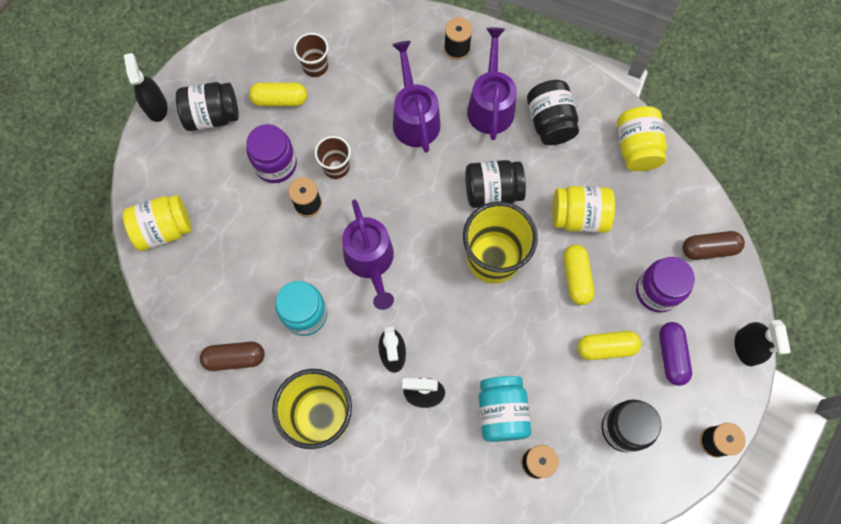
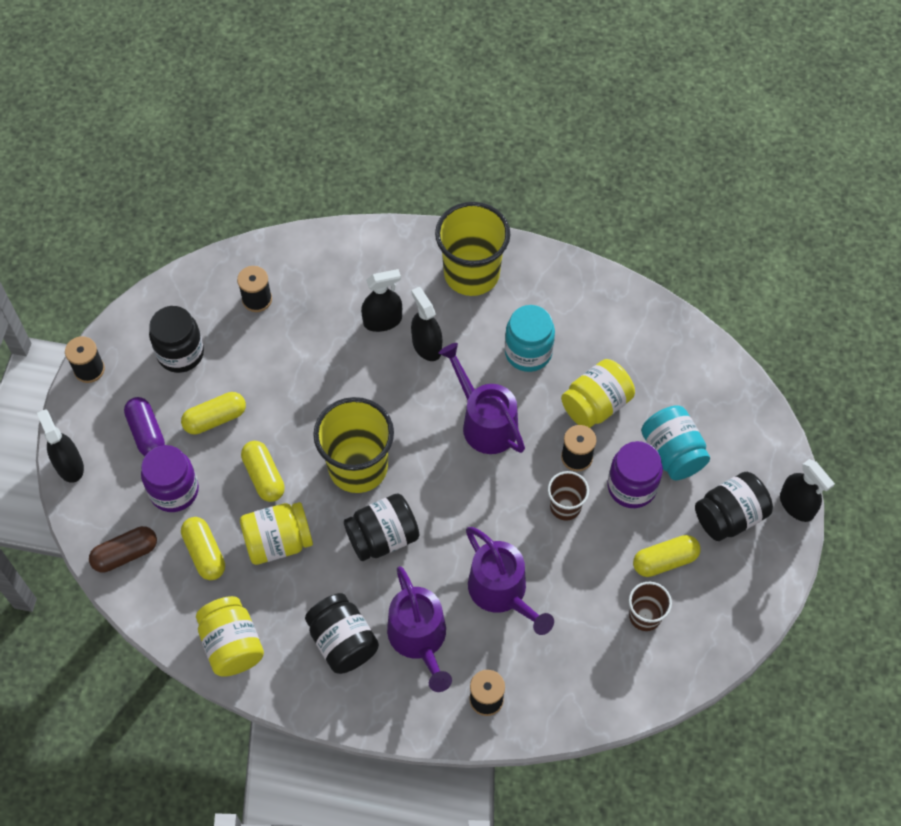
camera: 160 degrees right, 10 degrees down
yellow jar [122,195,192,251] -> yellow jar moved to [561,359,635,428]
brown capsule [200,342,265,371] -> none
turquoise jar [479,376,531,442] -> turquoise jar moved to [641,405,710,480]
none -> yellow capsule [181,517,225,580]

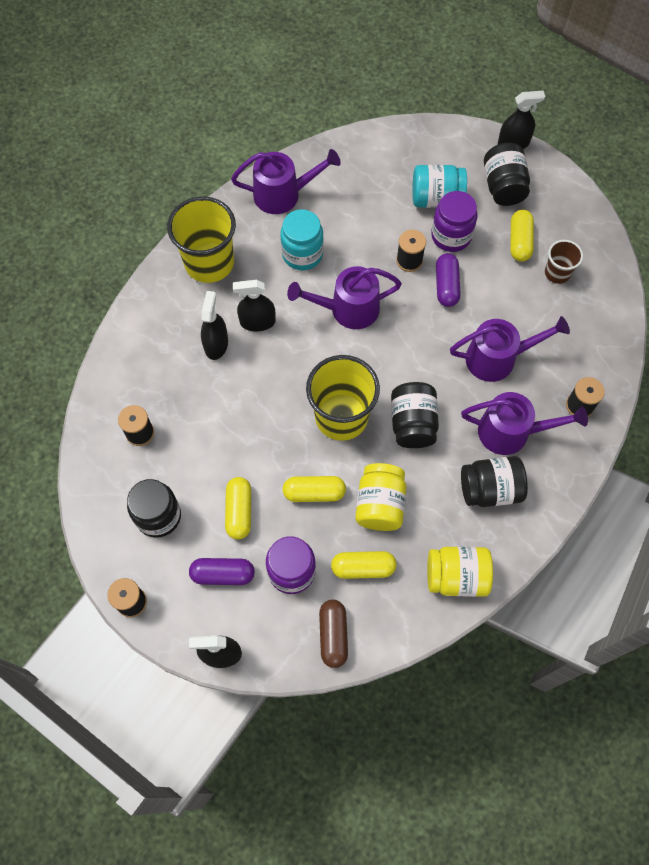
camera: 65 degrees left, 5 degrees up
brown cup [548,471,589,521] -> purple capsule [436,253,461,307]
yellow jar [561,359,635,428] -> none
none -> purple watering can [231,149,341,214]

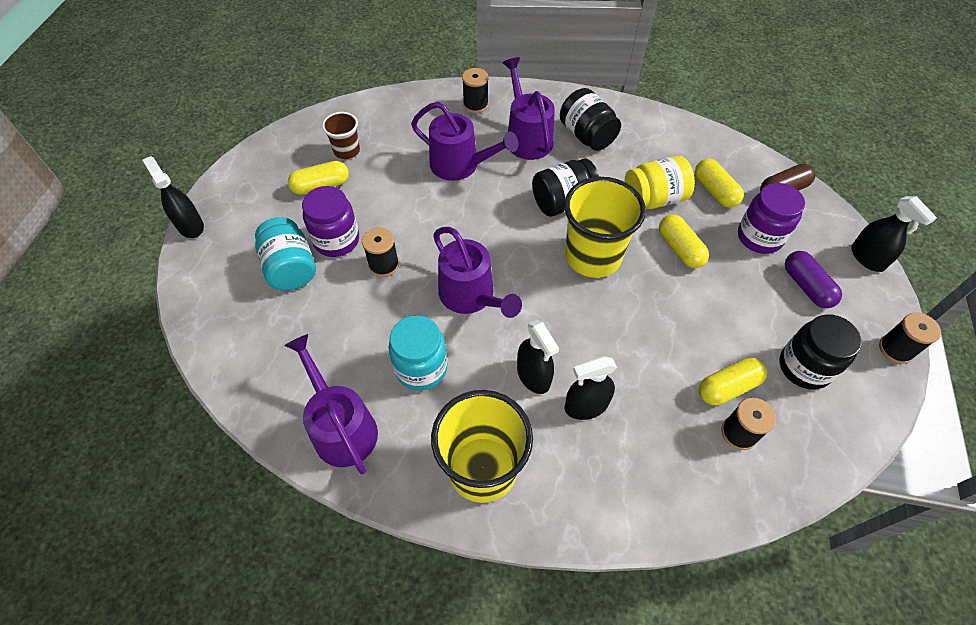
camera: 115 degrees left, 10 degrees down
yellow capsule [225,477,251,540] -> yellow capsule moved to [699,357,767,405]
yellow jar [427,546,493,597] -> none
purple capsule [436,253,461,307] -> none
purple watering can [450,316,570,382] -> purple watering can turned 150 degrees clockwise [411,102,518,181]
black jar [484,143,530,206] -> none

